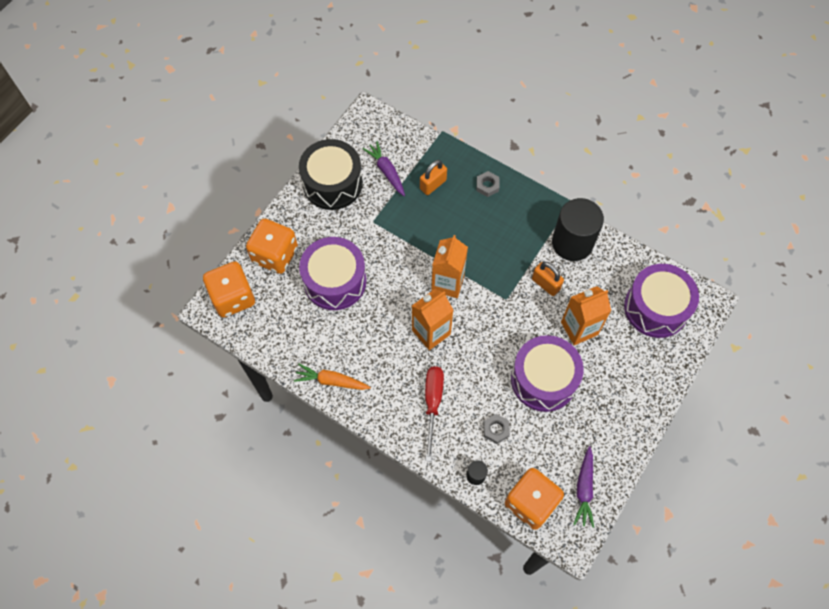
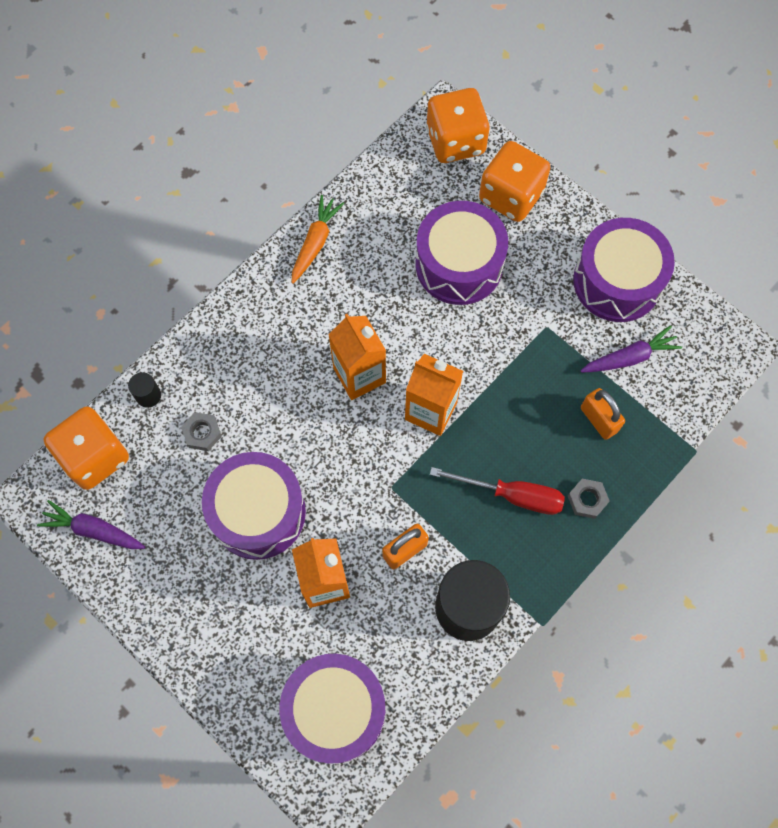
camera: 100 degrees right, 5 degrees up
black drum [299,139,363,210] -> purple drum [573,218,675,322]
red screwdriver [425,366,444,461] -> red screwdriver moved to [430,467,565,515]

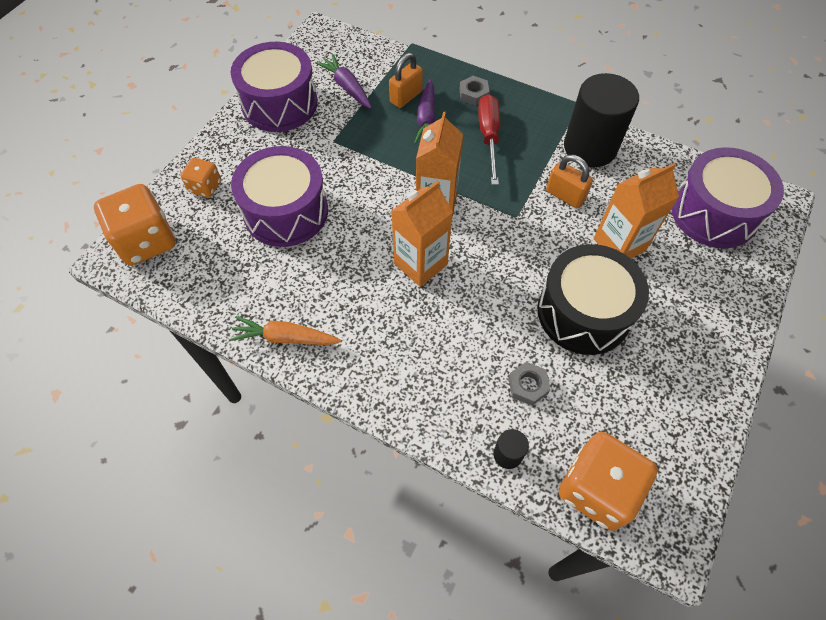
camera: 105 degrees left, 10 degrees down
purple carrot [37,500,145,549] -> purple carrot moved to [414,79,435,145]
purple drum [202,452,306,560] -> black drum [538,244,649,355]
orange dice [479,141,551,222] -> orange dice [181,158,221,198], size x0.54

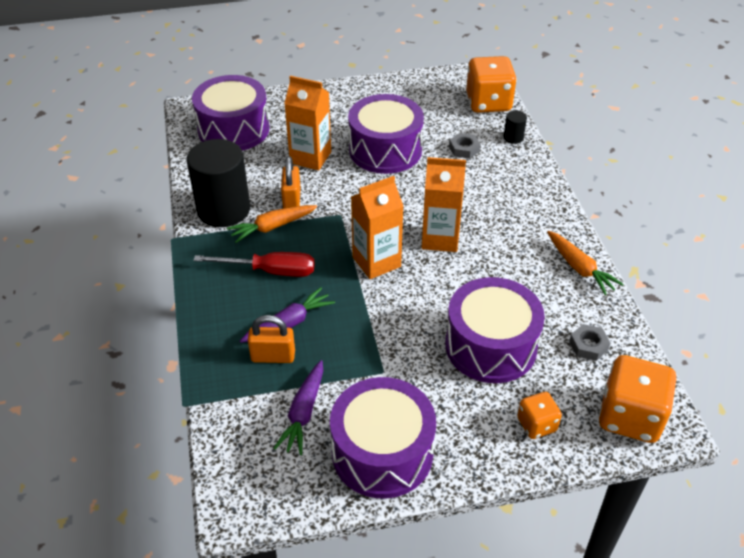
camera: 130 degrees left, 15 degrees down
grey nut [459,76,490,106] -> grey nut moved to [569,324,611,361]
red screwdriver [478,94,500,185] -> red screwdriver turned 135 degrees counterclockwise [193,252,315,277]
black drum [538,244,649,355] -> purple drum [348,94,424,174]
none -> orange carrot [227,205,317,243]

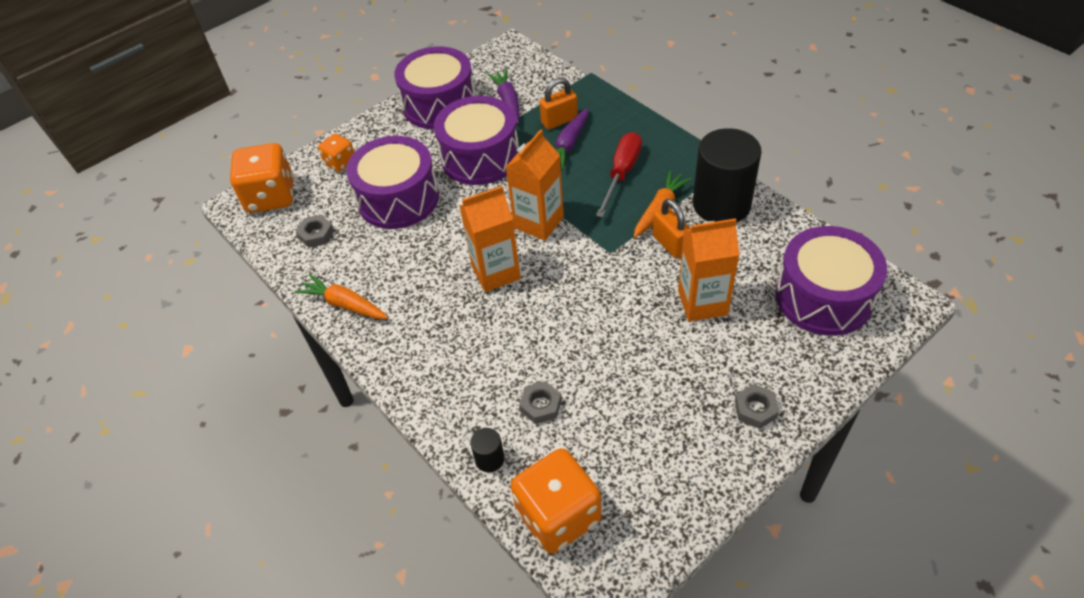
camera: 155 degrees right, 5 degrees up
red screwdriver [193,252,315,277] -> red screwdriver turned 135 degrees clockwise [596,132,642,218]
purple drum [348,94,424,174] -> purple drum moved to [434,96,519,185]
none -> grey nut [735,384,779,429]

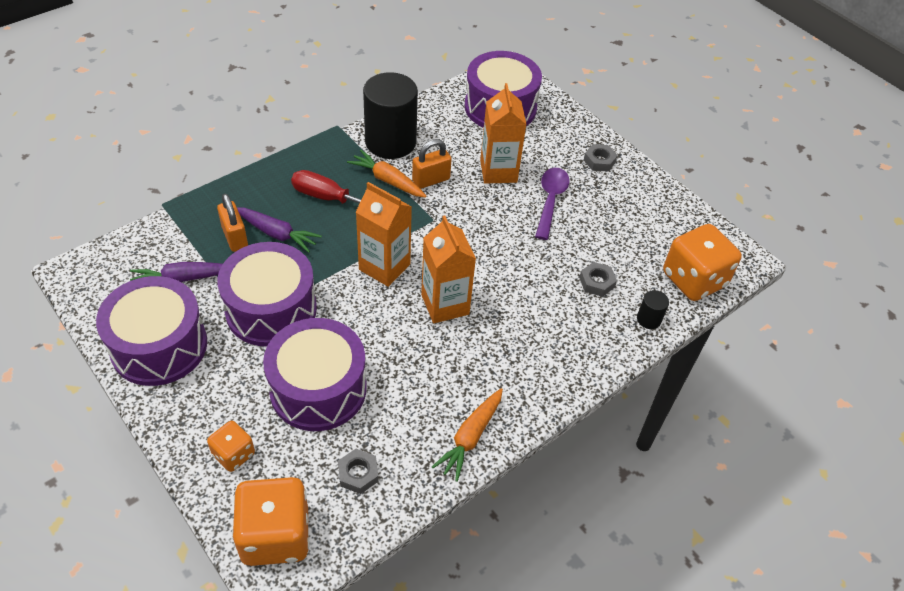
camera: 95 degrees left, 0 degrees up
none -> purple spoon [535,168,570,240]

